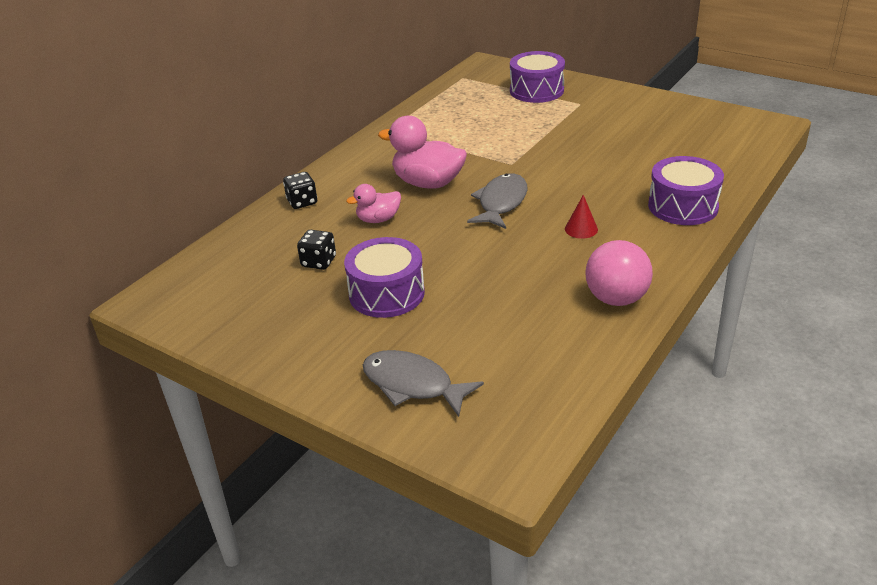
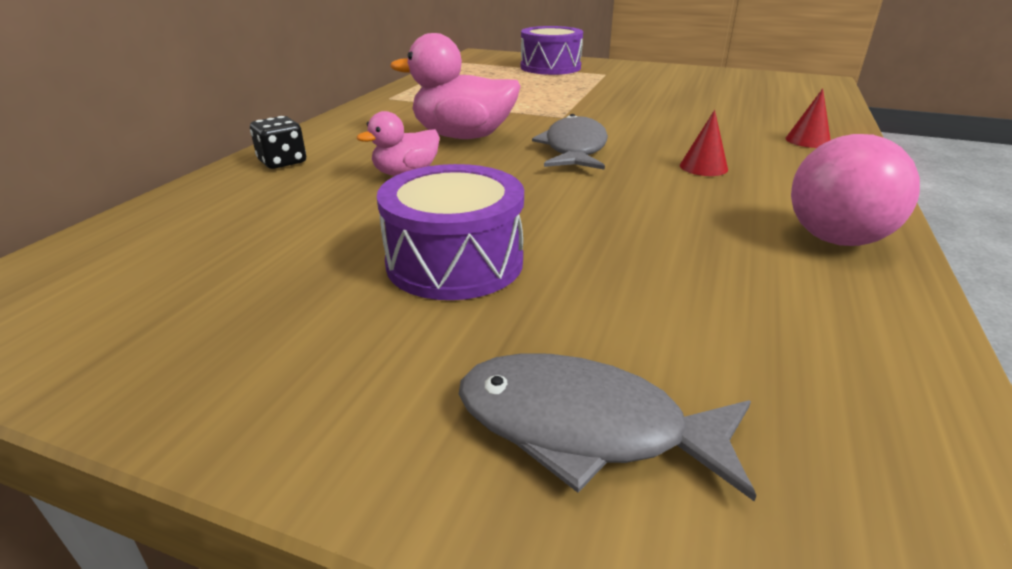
camera: 15 degrees left, 5 degrees down
black dice [297,230,336,270] -> none
purple drum [648,156,724,225] -> red cone [786,88,831,148]

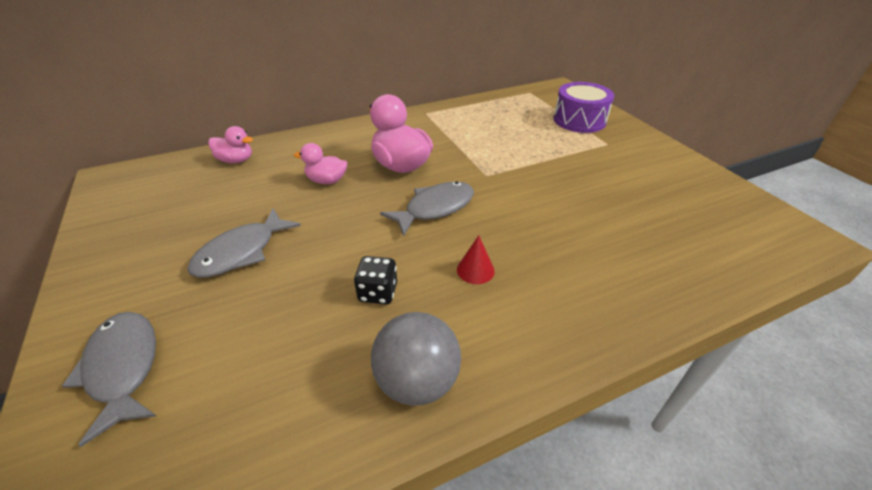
camera: 45 degrees right, 10 degrees up
black dice [250,116,306,169] -> black dice moved to [354,256,397,304]
purple drum [377,164,524,300] -> grey fish [187,208,301,278]
red cone [786,88,831,148] -> none
pink ball [791,134,920,246] -> grey ball [371,312,461,406]
none -> pink duck [208,126,253,163]

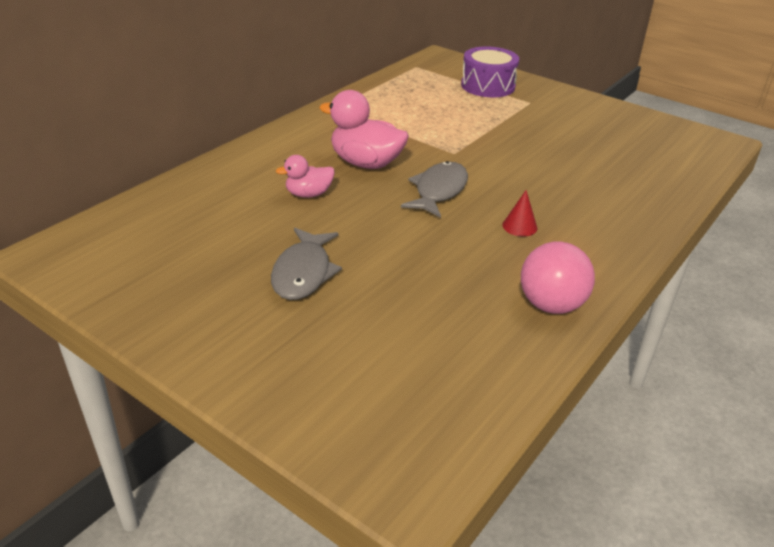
camera: 30 degrees left, 5 degrees down
grey fish [62,312,156,447] -> none
pink duck [208,126,253,163] -> none
black dice [354,256,397,304] -> none
grey ball [371,312,461,406] -> pink ball [521,242,595,314]

